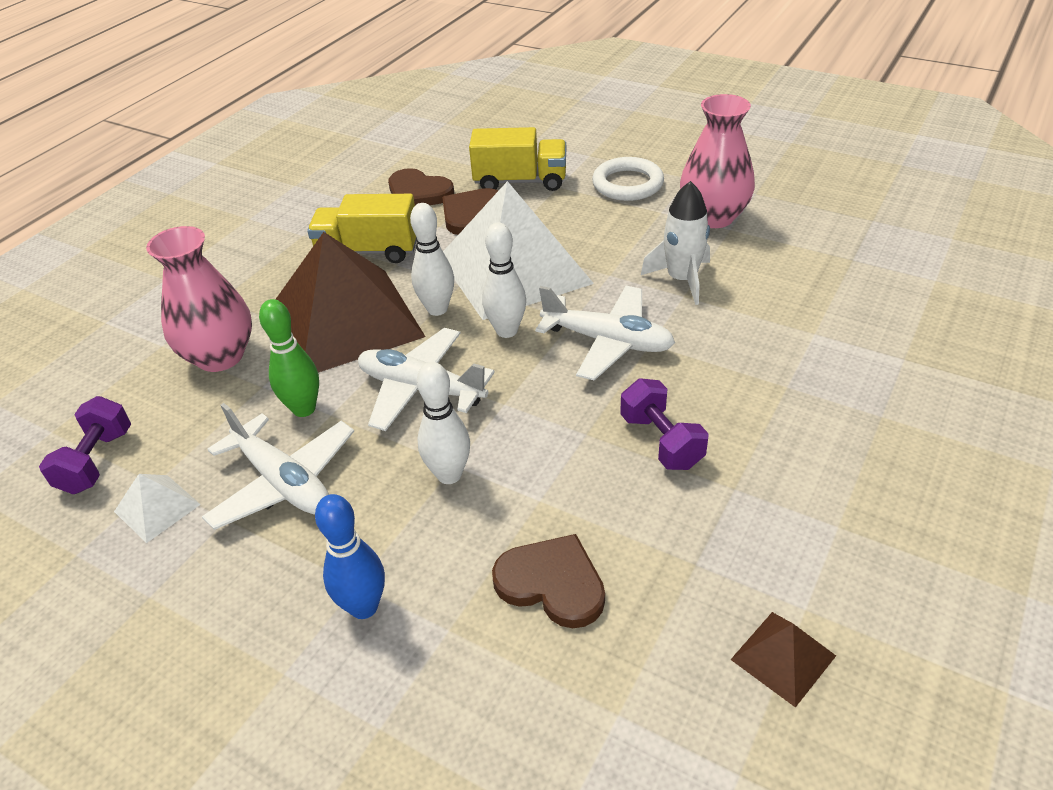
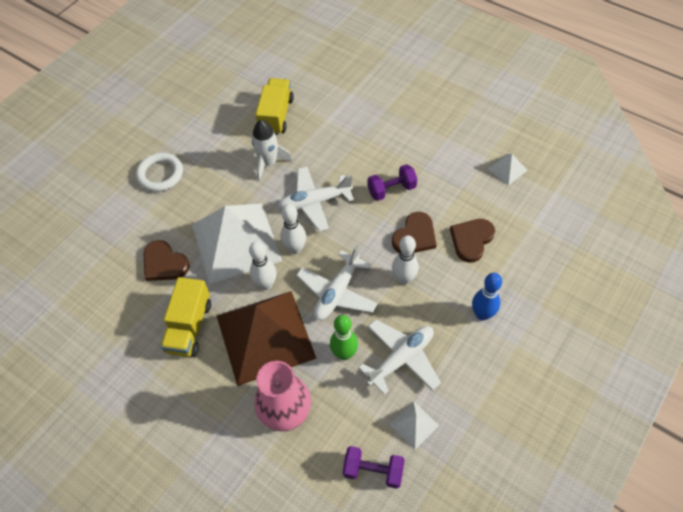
camera: 85 degrees left, 15 degrees up
brown heart [388,168,454,205] -> brown heart moved to [392,212,436,253]
yellow truck [469,127,566,191] -> yellow truck moved to [255,78,294,135]
white plane [535,286,675,380] -> white plane turned 135 degrees counterclockwise [278,167,354,232]
pink vase [680,94,755,228] -> none
brown pyramid [731,612,836,708] -> white pyramid [488,154,528,185]

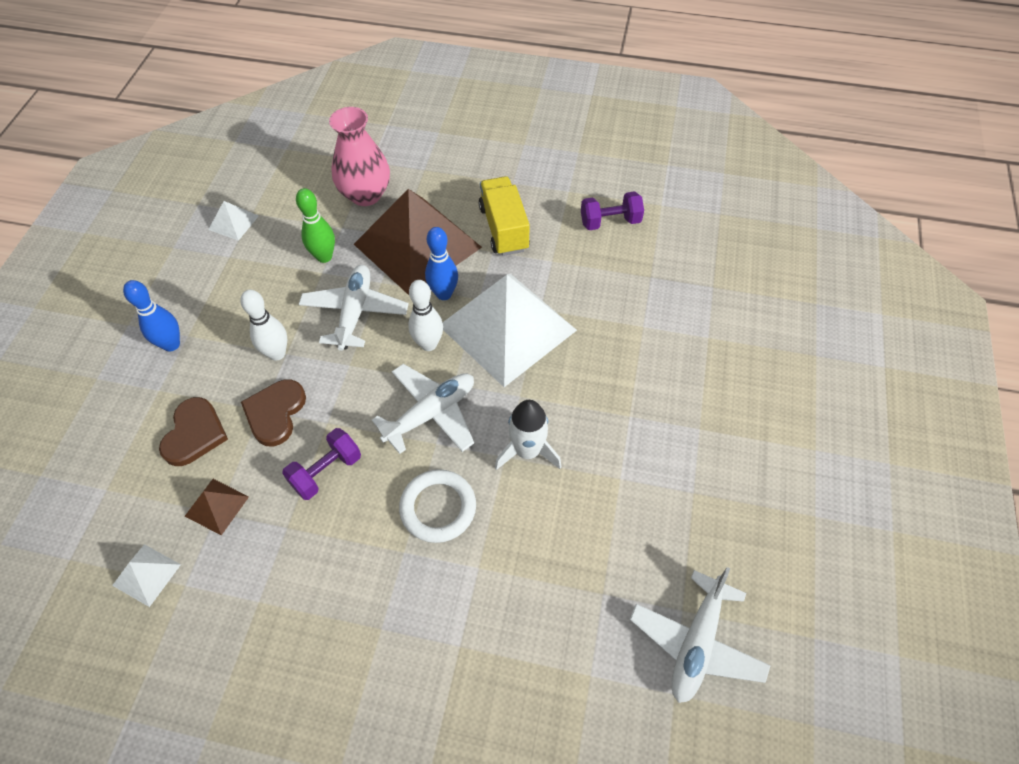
camera: 155 degrees right, 0 degrees up
white ring [136,153,183,192] -> white ring moved to [399,469,476,543]
brown heart [143,240,190,281] -> none
white bowling pin [249,241,277,290] -> blue bowling pin [425,227,458,300]
yellow truck [255,78,294,135] -> none
purple dumbbell [343,446,405,489] -> purple dumbbell moved to [581,191,644,230]
white plane [358,319,441,395] -> white plane moved to [630,567,771,703]
none -> brown pyramid [185,479,249,535]

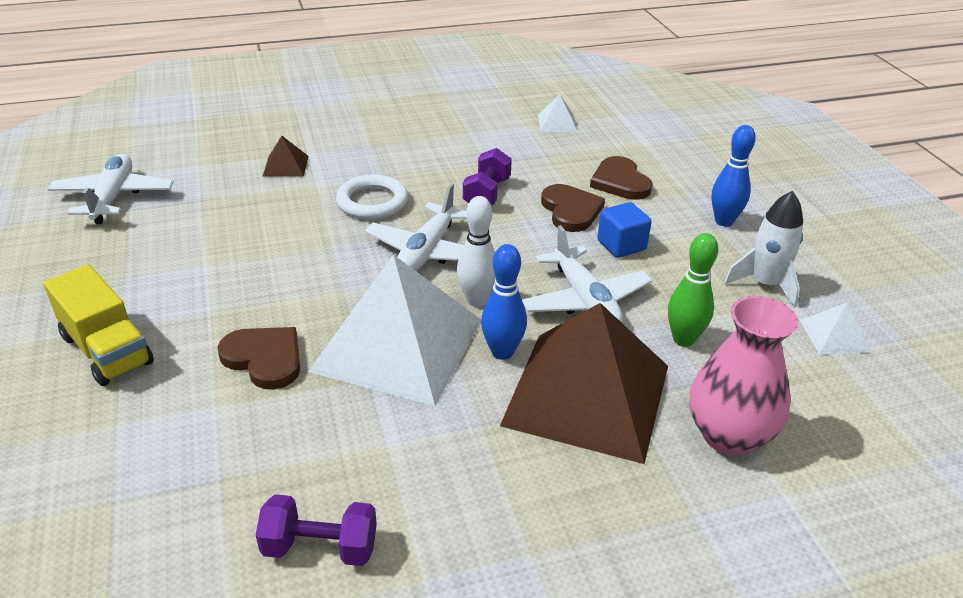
camera: 150 degrees right, 20 degrees down
brown pyramid [185,479,249,535] -> brown pyramid moved to [263,136,309,176]
white bowling pin [240,290,287,361] -> blue cube [597,202,652,258]
yellow truck [479,176,530,256] -> yellow truck moved to [44,265,154,386]
white rocket [495,400,561,470] -> white rocket moved to [724,191,803,308]
purple dumbbell [581,191,644,230] -> purple dumbbell turned 45 degrees clockwise [256,494,377,566]
none -> brown heart [217,327,300,390]

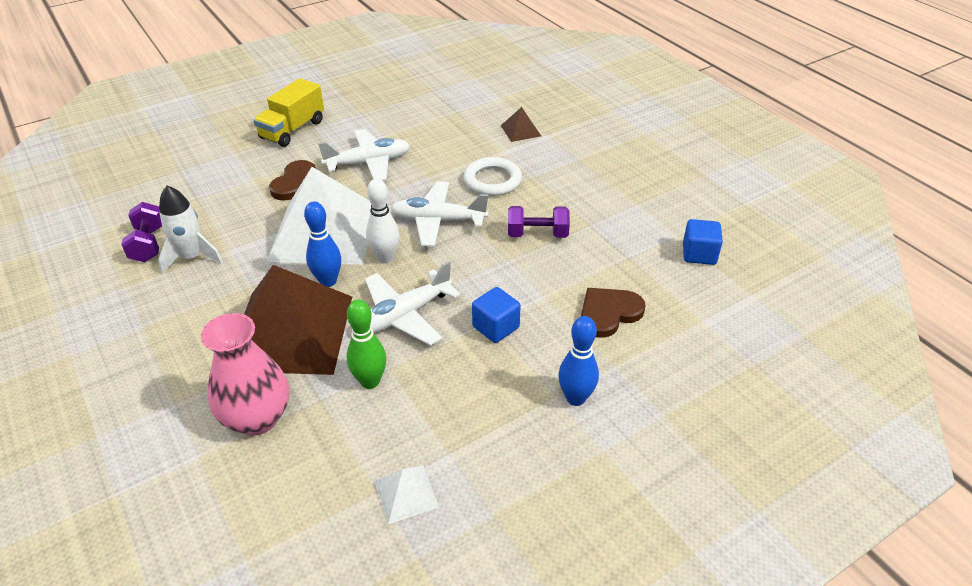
camera: 75 degrees right, 5 degrees up
white plane [47,154,174,224] -> white plane moved to [318,129,410,181]
white pyramid [538,95,578,132] -> blue cube [683,219,723,265]
brown heart [541,184,605,232] -> none
white rocket [724,191,803,308] -> white rocket moved to [158,185,223,274]

